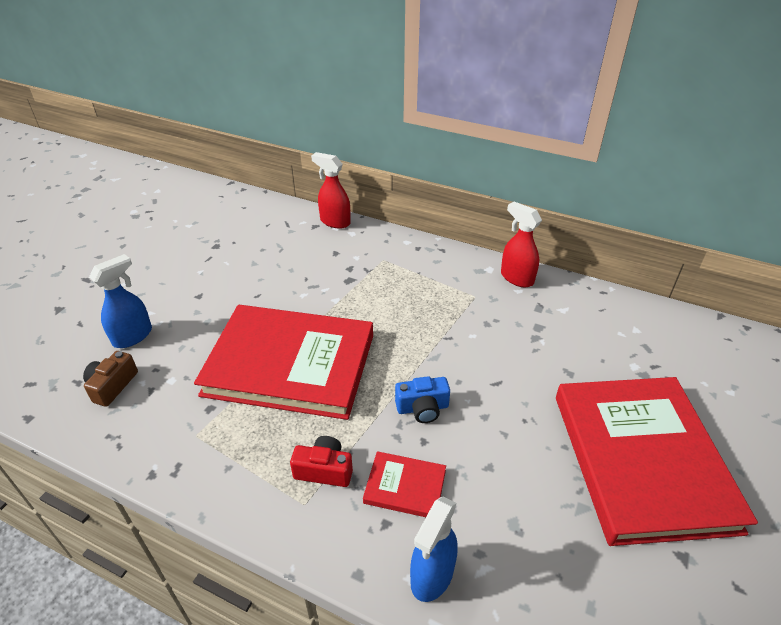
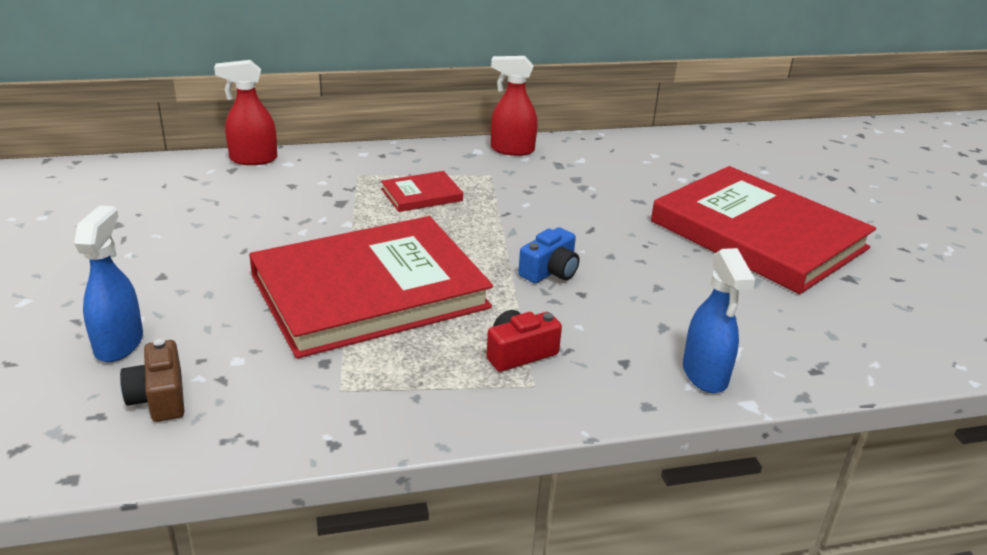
camera: 40 degrees left, 10 degrees down
red book [363,451,446,517] -> red book moved to [381,171,463,212]

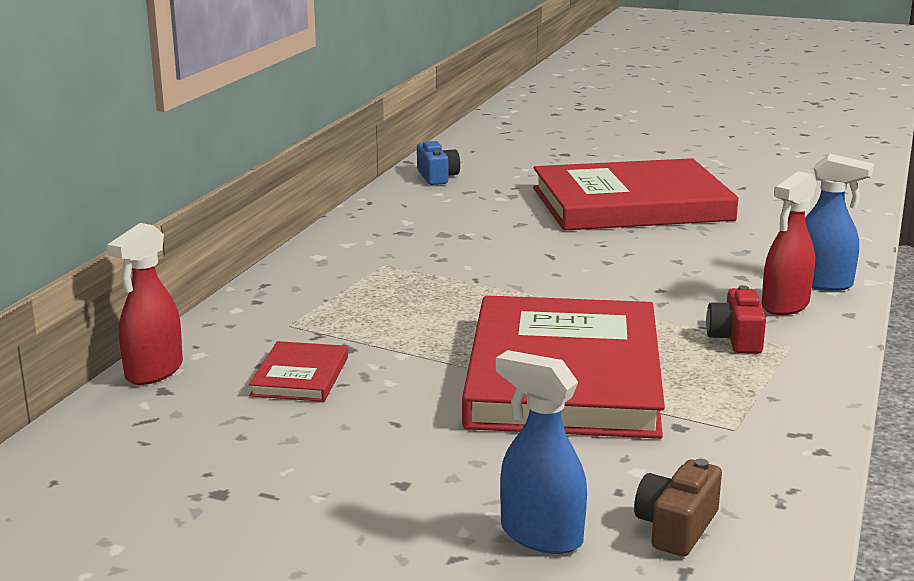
camera: 55 degrees left, 10 degrees down
brown camera [120,339,184,422] -> brown camera turned 105 degrees clockwise [634,459,722,557]
red book [381,171,463,212] -> red book moved to [249,341,348,402]
red spray bottle [491,56,538,156] -> red spray bottle moved to [762,171,817,315]
blue camera [518,227,579,283] -> blue camera moved to [417,141,460,185]

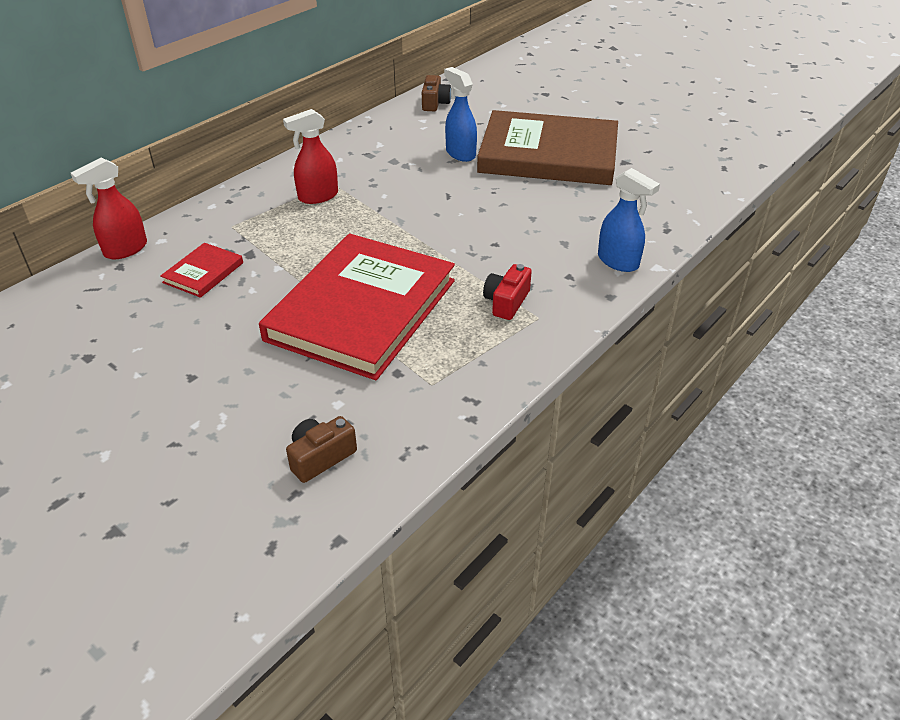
camera: 20 degrees right, 20 degrees up
blue camera [417,141,460,185] -> brown camera [422,75,451,111]
blue spray bottle [496,350,587,554] -> blue spray bottle moved to [444,67,477,162]
red book [533,158,739,231] -> brown book [477,110,618,185]
red spray bottle [762,171,817,315] -> red spray bottle moved to [283,109,338,204]

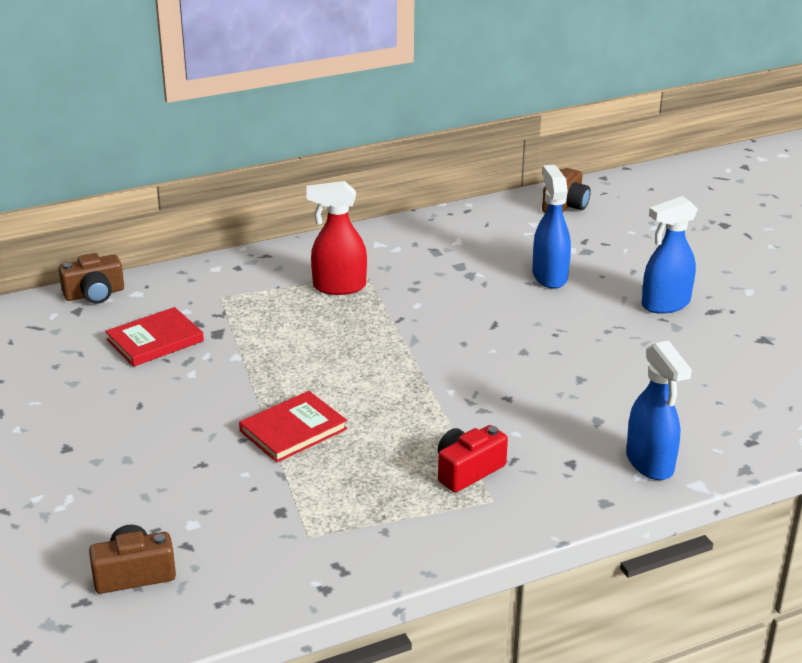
camera: 25 degrees right, 10 degrees down
red spray bottle [71,157,147,259] -> brown camera [59,253,124,304]
red book [259,234,455,380] -> red book [239,391,347,462], size x0.41
brown book [477,110,618,185] -> blue spray bottle [642,196,698,314]

